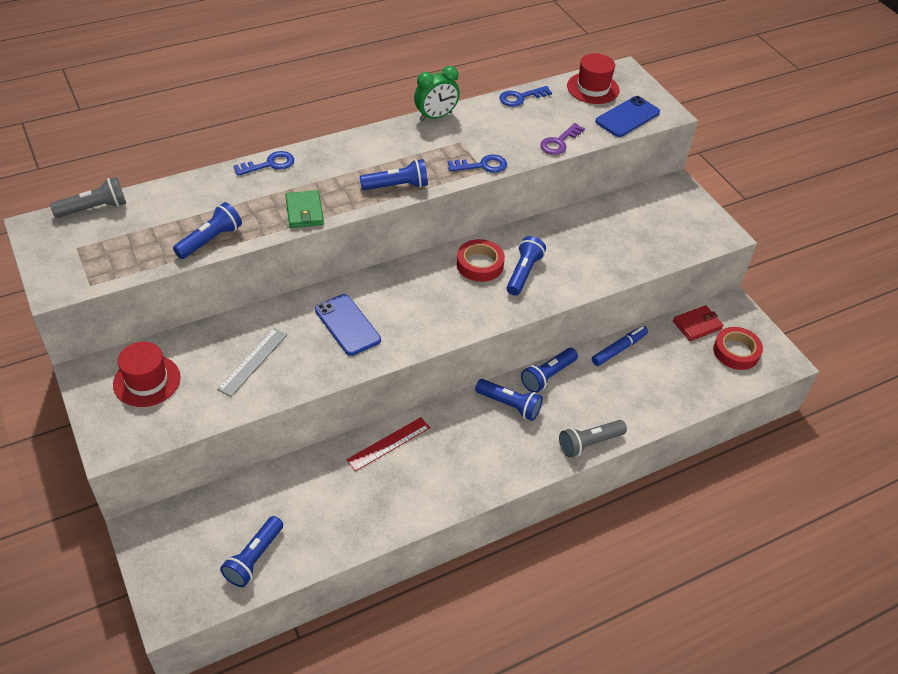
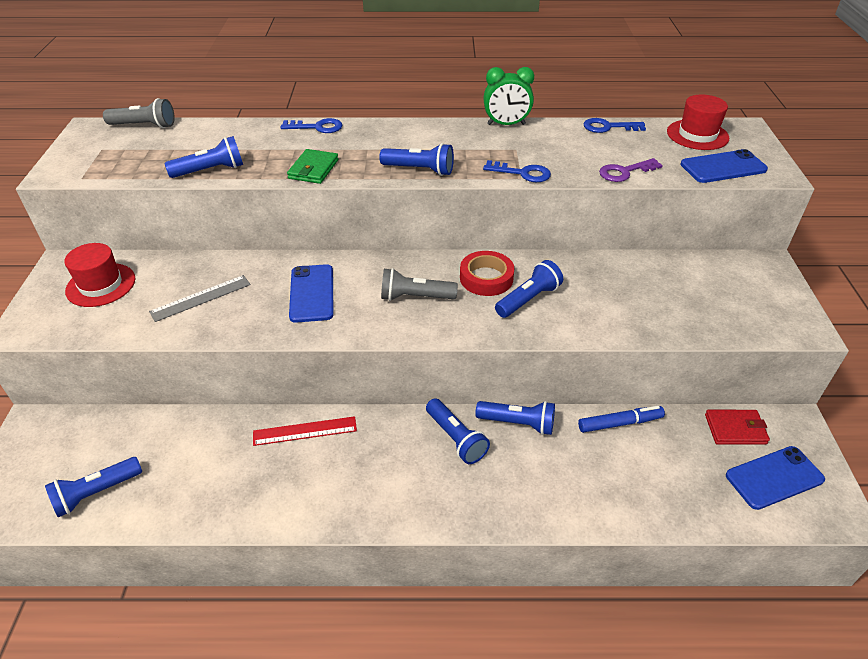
camera: 30 degrees right, 5 degrees down
blue flashlight [521,348,578,393] -> blue flashlight turned 150 degrees counterclockwise [475,401,555,435]
grey flashlight [559,420,627,458] -> grey flashlight moved to [381,268,458,301]
red tape [713,327,763,370] -> blue phone [726,446,825,510]

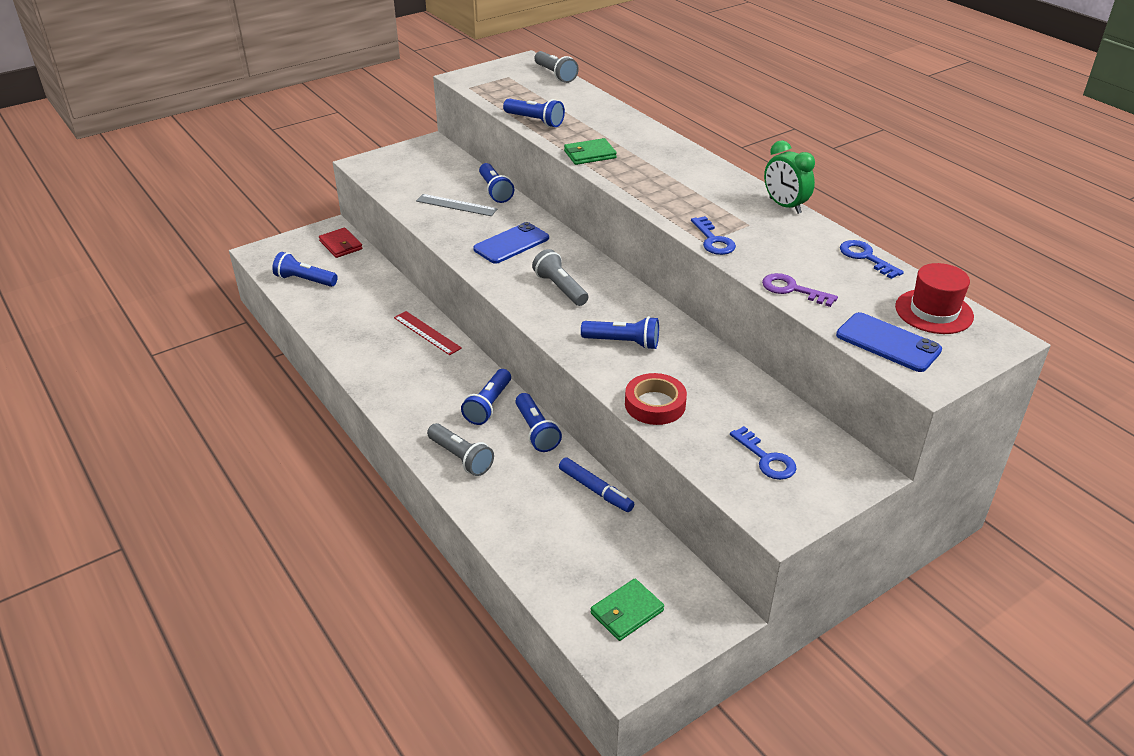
camera: 55 degrees right, 5 degrees down
red hat [64,243,135,307] -> none
blue key [280,118,343,133] -> blue key moved to [730,426,797,480]
blue flashlight [379,143,454,176] -> blue flashlight moved to [479,163,514,203]
red tape [460,251,515,296] -> red tape moved to [625,373,687,425]
red wallet [705,410,770,445] -> red wallet moved to [319,228,363,258]
blue phone [726,446,825,510] -> green wallet [591,579,664,641]
none -> grey flashlight [427,423,494,476]

